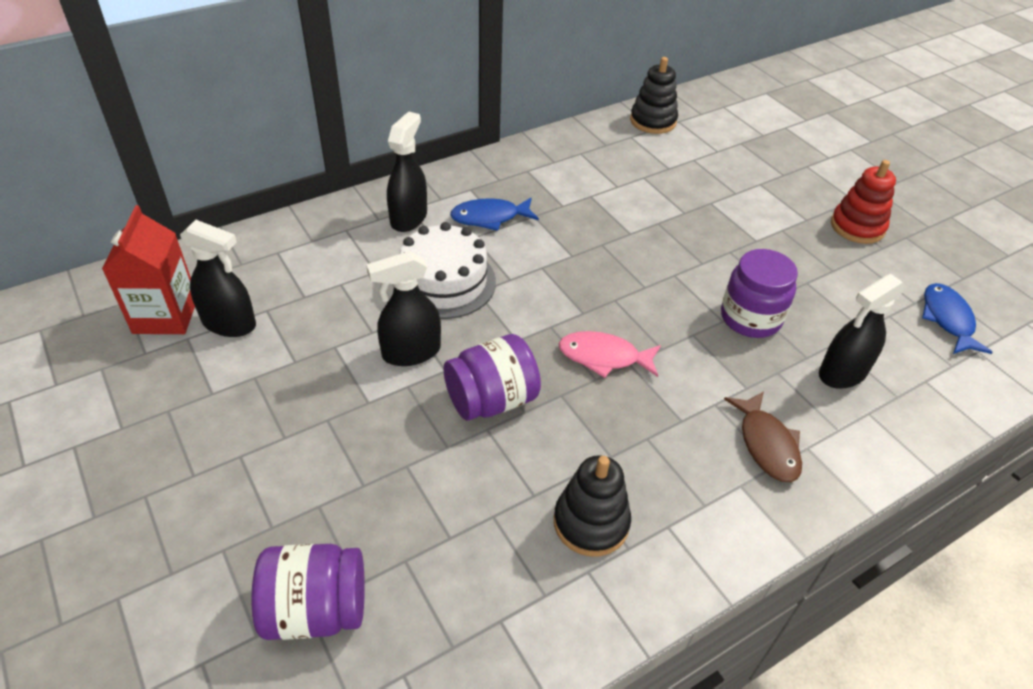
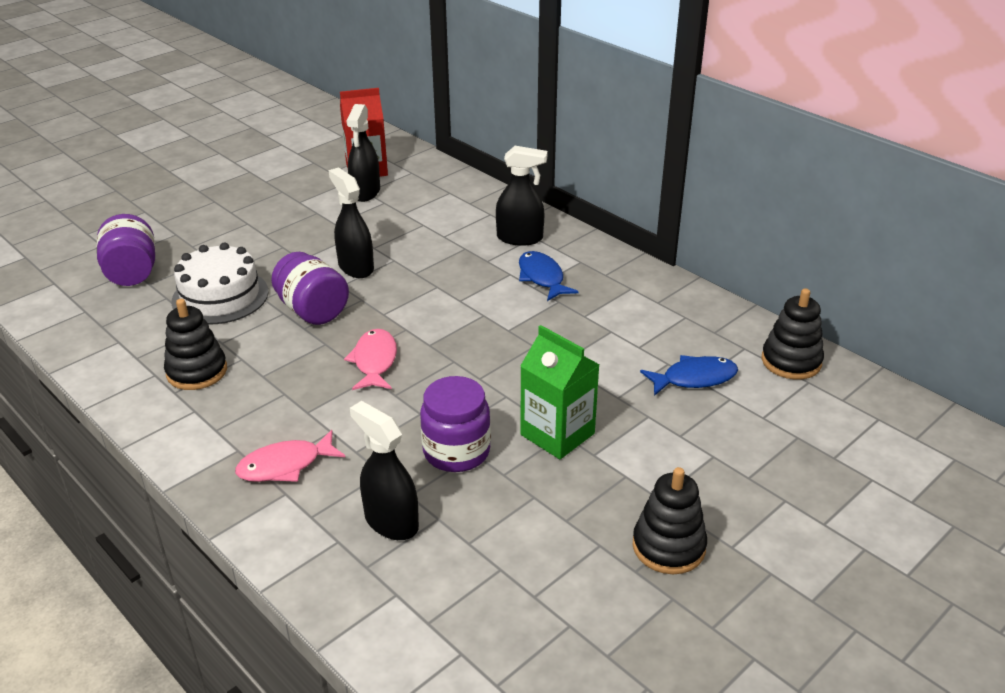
camera: 80 degrees right, 10 degrees down
white cake [392,222,496,319] -> white cake moved to [172,242,269,325]
brown fish [724,391,802,482] -> pink fish [235,430,345,482]
red stacking toy [831,160,896,244] -> black stacking toy [633,467,707,574]
blue fish [922,283,993,354] -> blue fish moved to [640,355,738,396]
none -> green carton [520,325,600,459]

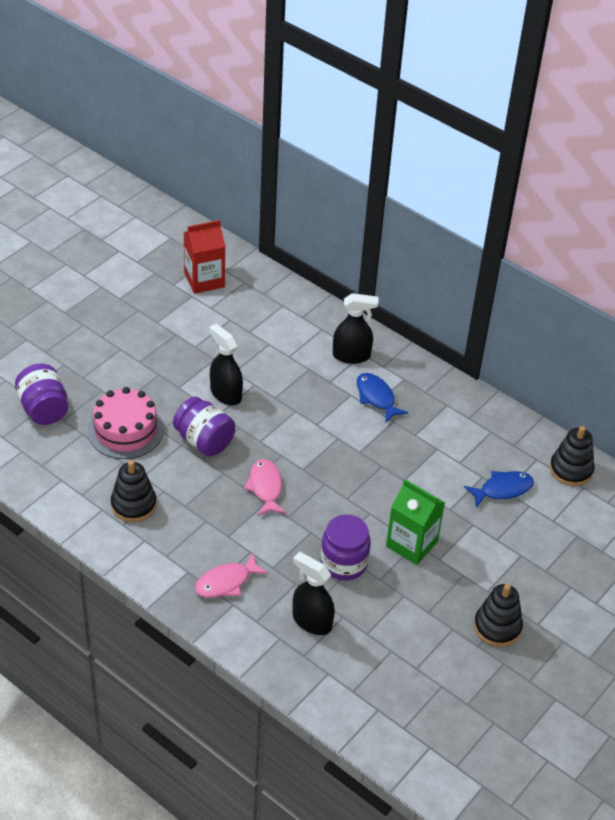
camera: 10 degrees left, 10 degrees up
white cake [172,242,269,325] -> pink cake [88,387,164,459]
black spray bottle [347,104,380,202] -> none

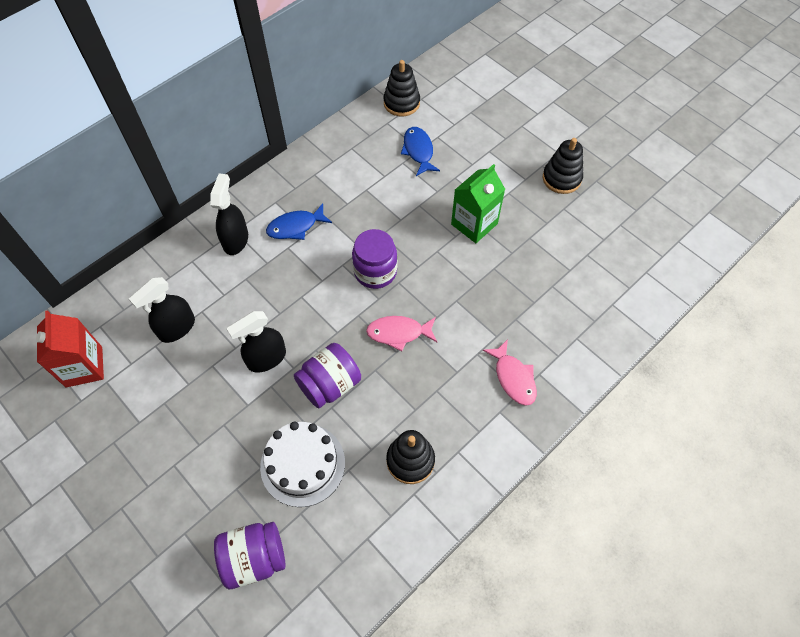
camera: 80 degrees left, 15 degrees up
pink cake [88,387,164,459] -> white cake [260,422,345,507]
black spray bottle [293,552,335,635] -> black spray bottle moved to [129,277,195,343]
purple jar [321,515,371,581] -> purple jar moved to [352,229,397,289]

